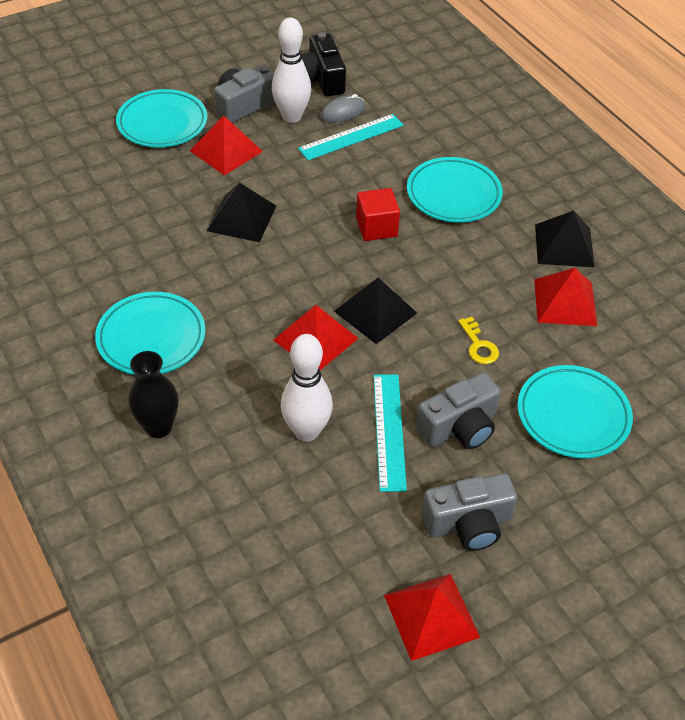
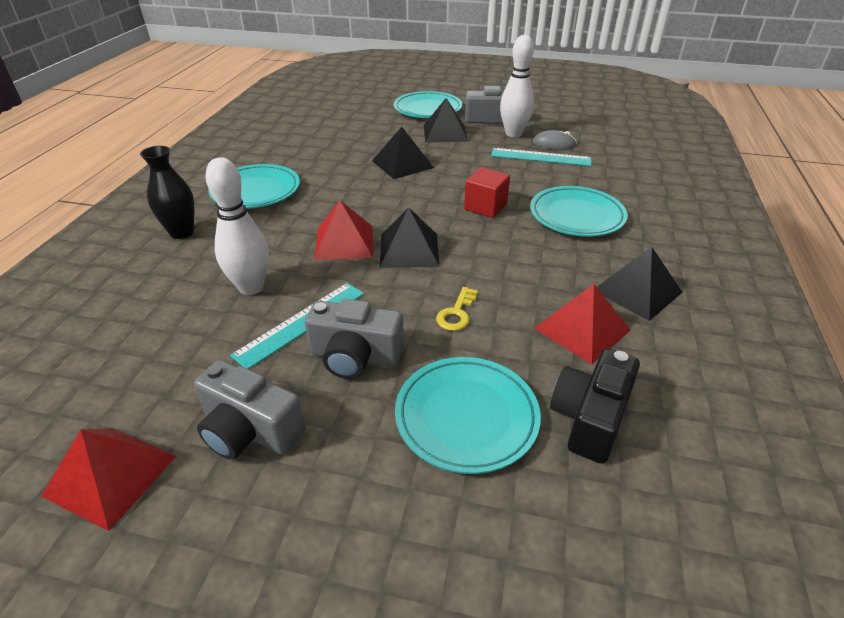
camera: 45 degrees right, 10 degrees down
red pyramid [190,115,263,176] -> black pyramid [424,98,468,142]
black camera [301,32,346,96] -> black camera moved to [550,349,640,464]

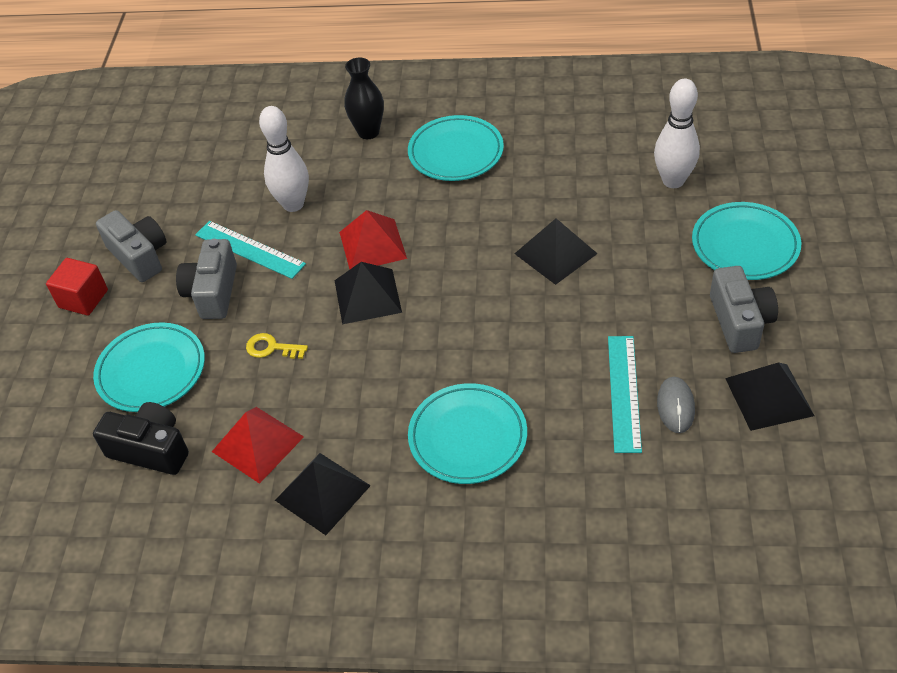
camera: 85 degrees right, 10 degrees up
red pyramid [41,428,176,531] -> none
grey camera [194,360,306,460] -> grey camera turned 120 degrees clockwise [96,210,166,282]
black pyramid [424,98,468,142] -> black pyramid moved to [725,362,814,431]
red cube [464,167,510,218] -> red cube moved to [46,258,108,316]
white bowling pin [500,35,534,137] -> white bowling pin moved to [654,79,700,188]

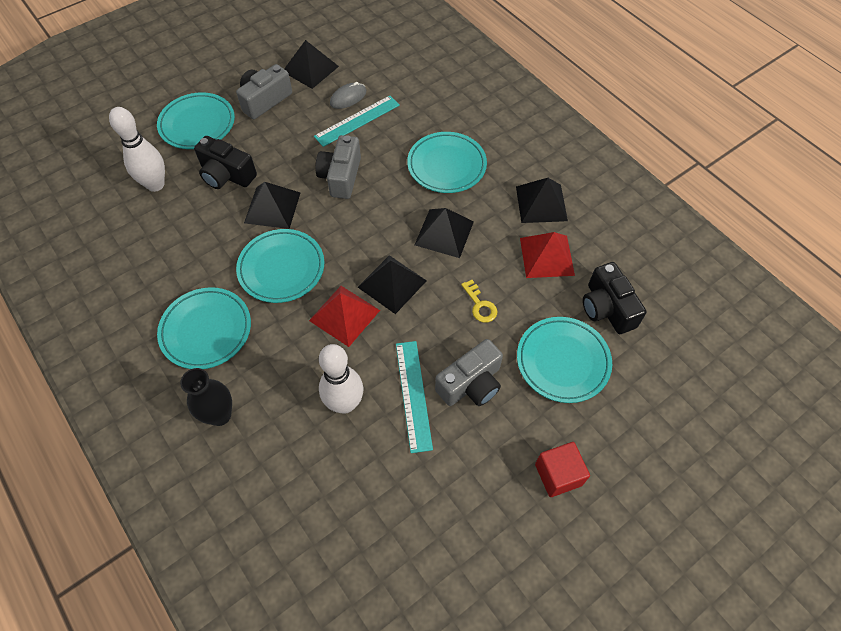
camera: 135 degrees left, 10 degrees up
grey camera [96,210,166,282] -> grey camera moved to [315,135,361,199]
none -> black camera [194,136,257,189]
none -> turquoise plate [236,229,324,303]
none -> black pyramid [415,208,474,258]

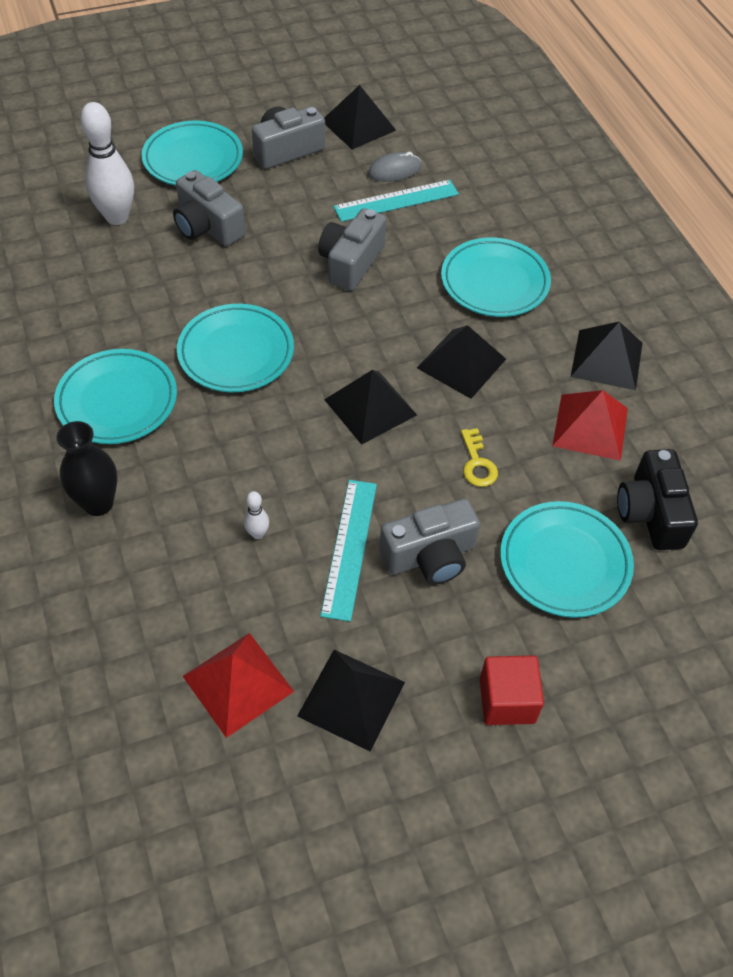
camera: 15 degrees right, 5 degrees down
black camera [194,136,257,189] -> grey camera [173,170,245,246]
black pyramid [244,182,300,229] -> black pyramid moved to [297,650,405,752]
red pyramid [309,286,380,347] -> red pyramid moved to [183,633,294,738]
white bowling pin [319,344,363,414] -> white bowling pin [244,491,269,539], size x0.44

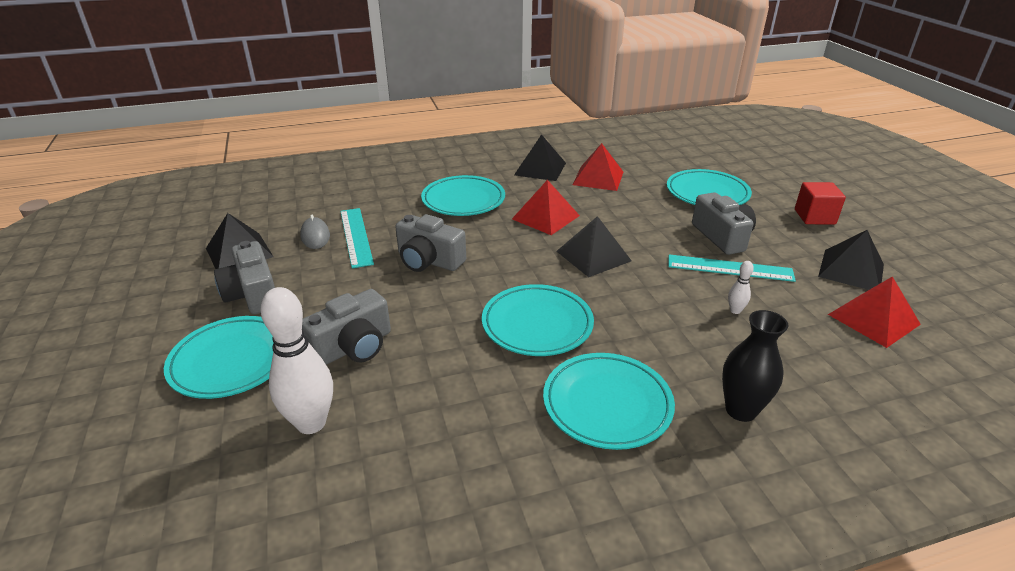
camera: 85 degrees left, 20 degrees down
black pyramid [417,325,506,399] -> red pyramid [512,180,580,235]
yellow key [461,428,498,487] -> none
black camera [617,449,698,550] -> none

